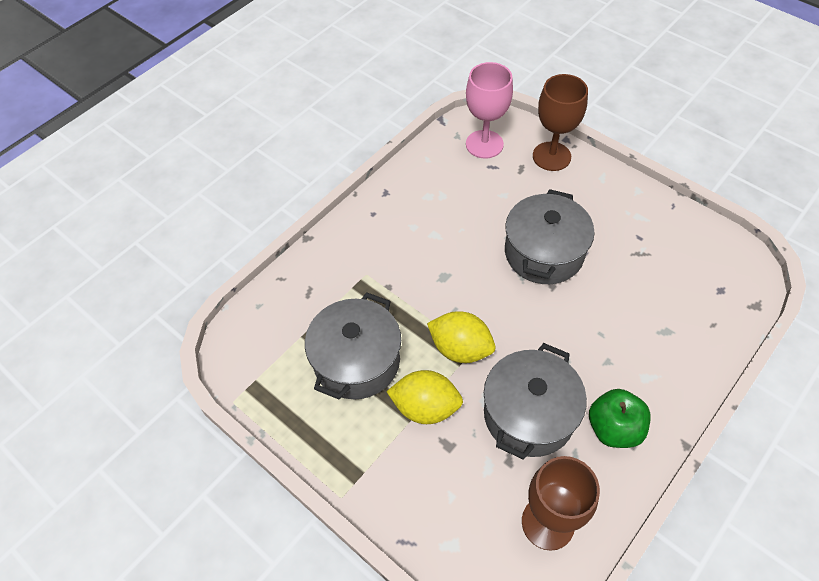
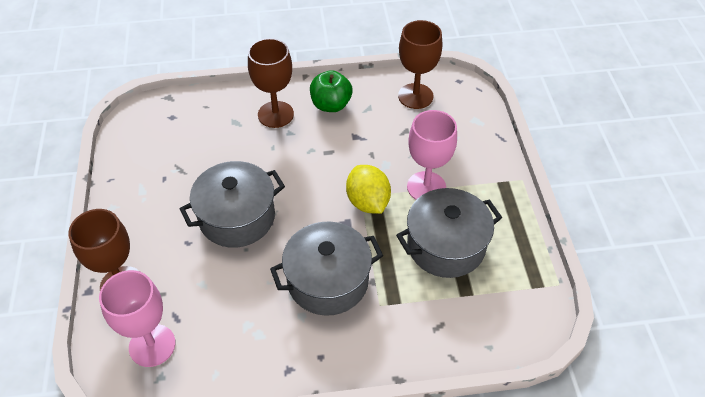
camera: 140 degrees left, 5 degrees down
yellow lemon [386,370,463,424] -> pink goblet [407,110,457,200]
grey pot [484,343,587,460] -> grey pot moved to [270,222,383,316]
none -> brown goblet [248,38,294,128]

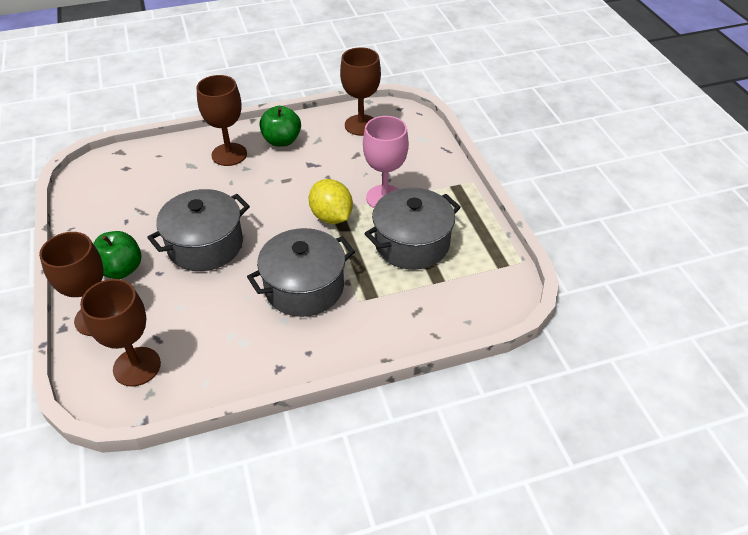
camera: 10 degrees left, 5 degrees down
pink goblet [99,270,176,367] -> brown goblet [80,279,161,387]
none -> green apple [93,231,141,279]

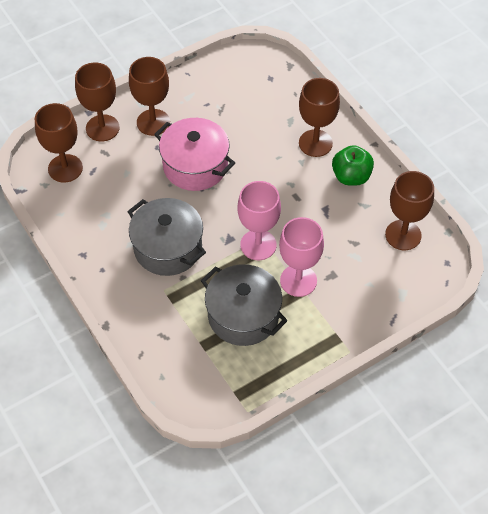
camera: 75 degrees right, 10 degrees up
green apple [93,231,141,279] -> brown goblet [129,57,170,136]
grey pot [147,189,250,271] -> pink pot [154,118,235,191]
yellow lemon [309,179,353,224] -> pink goblet [237,181,281,260]

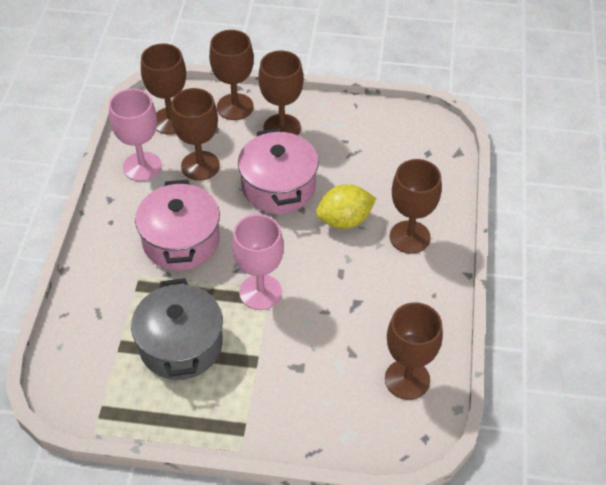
camera: 40 degrees right, 5 degrees down
grey pot [127,198,206,276] -> pink pot [135,180,220,270]
pink goblet [279,217,324,297] -> pink goblet moved to [109,89,162,181]
green apple [332,145,374,186] -> none
none -> brown goblet [171,88,220,181]
none -> yellow lemon [316,184,376,229]

